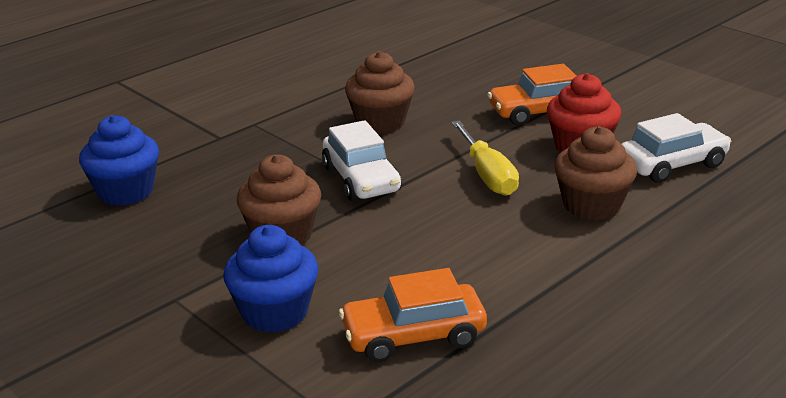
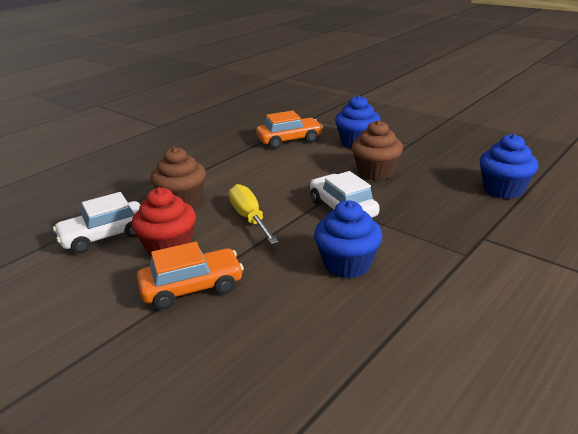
camera: 175 degrees right, 0 degrees up
brown cupcake [345,51,415,133] -> blue cupcake [314,201,382,278]

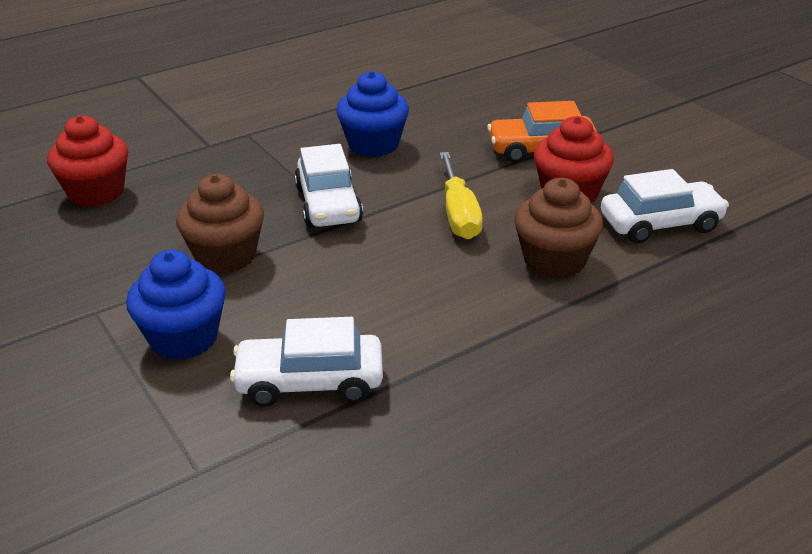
camera: 165 degrees left, 5 degrees up
orange car [256,110,323,149] -> white car [230,317,383,407]
blue cupcake [480,134,538,199] -> red cupcake [47,115,128,207]

